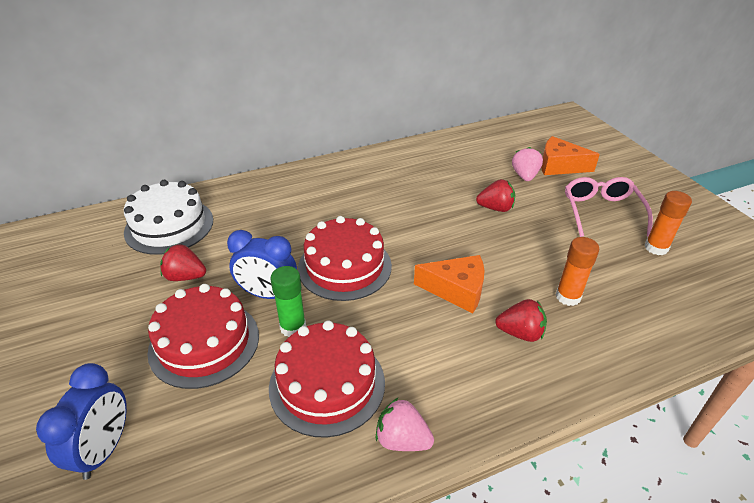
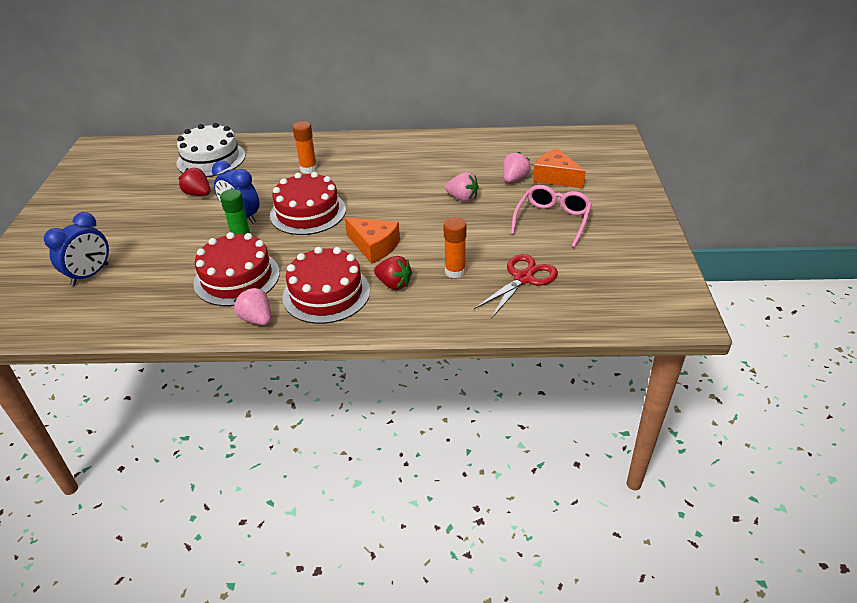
camera: 25 degrees right, 0 degrees up
red cake [147,284,259,389] -> red cake moved to [282,247,370,324]
red strawberry [476,179,515,212] -> pink strawberry [445,172,479,202]
orange glue stick [644,191,692,255] -> orange glue stick moved to [292,121,317,173]
none -> red scissors [474,254,558,319]

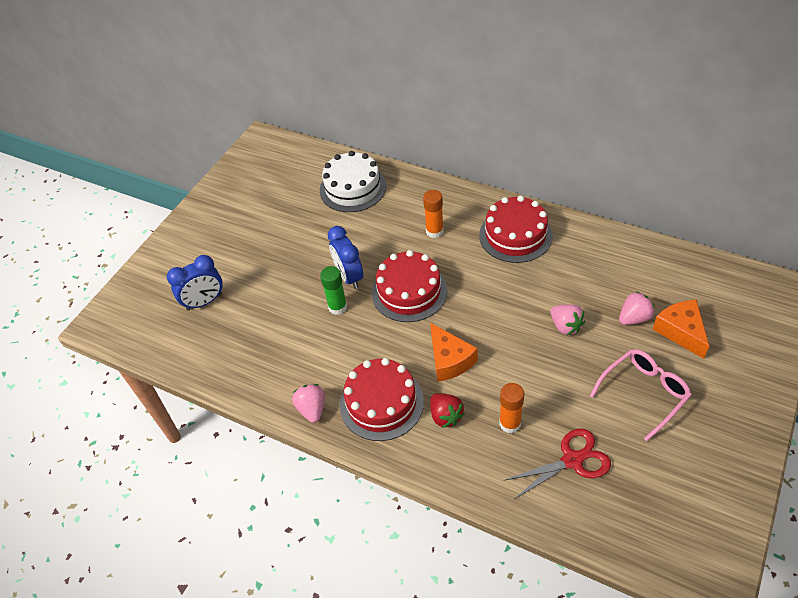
camera: 30 degrees right, 10 degrees up
red strawberry [178,168,210,196] -> none
red cake [193,232,280,306] -> red cake moved to [479,196,553,263]

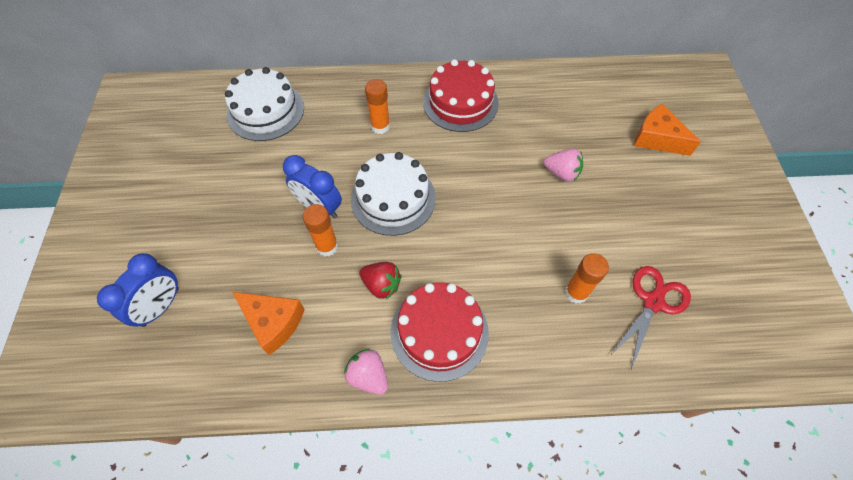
camera: 35 degrees left, 10 degrees up
green glue stick [320,266,347,315] -> orange glue stick [303,204,338,256]
red cake [372,250,447,322] -> white cake [351,152,436,236]
orange cheese [430,323,478,382] -> orange cheese moved to [232,292,305,355]
red strawberry [430,393,465,428] -> red strawberry moved to [359,262,402,300]
pink glasses [590,349,692,441] -> none
pink strawberry [619,291,655,325] -> none

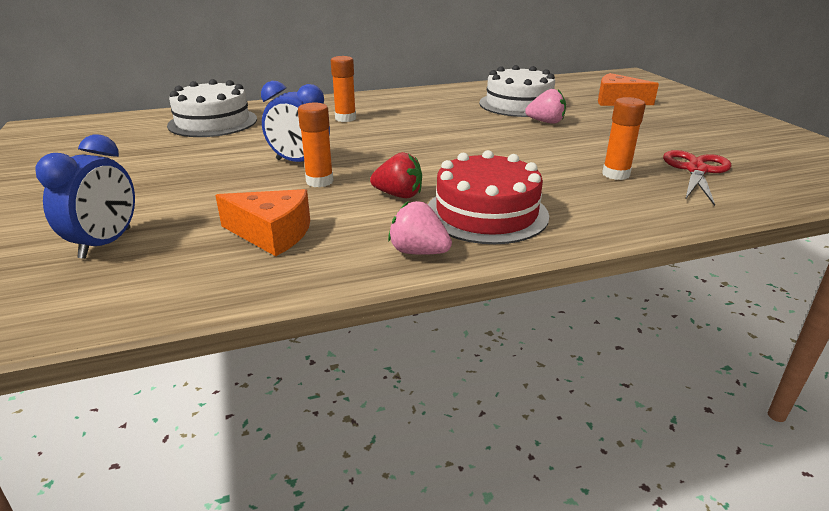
camera: 15 degrees left, 30 degrees down
white cake [351,152,436,236] -> white cake moved to [479,65,555,117]
red cake [423,59,499,132] -> none

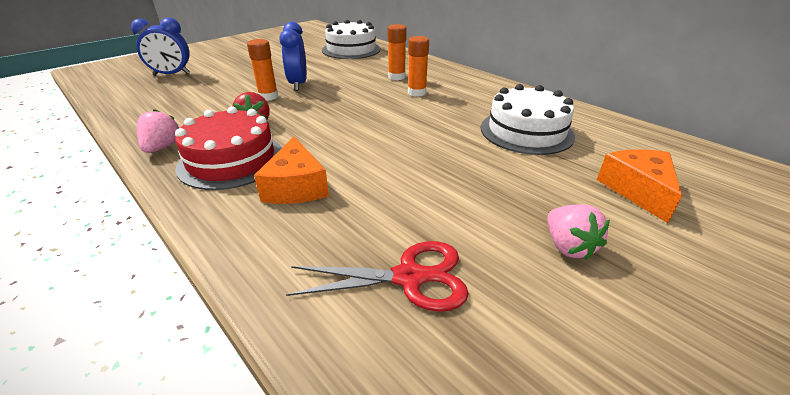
camera: 65 degrees right, 5 degrees up
orange cheese [215,189,310,256] -> orange cheese moved to [254,136,329,204]
pink strawberry [525,89,566,124] -> pink strawberry moved to [547,204,610,260]
orange glue stick [602,97,646,180] -> orange glue stick moved to [408,36,429,97]

